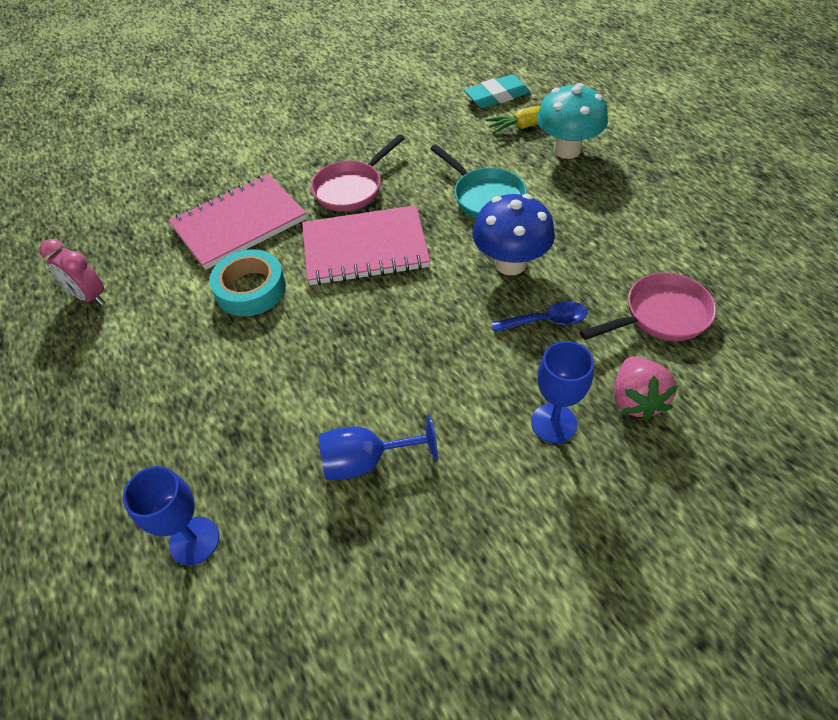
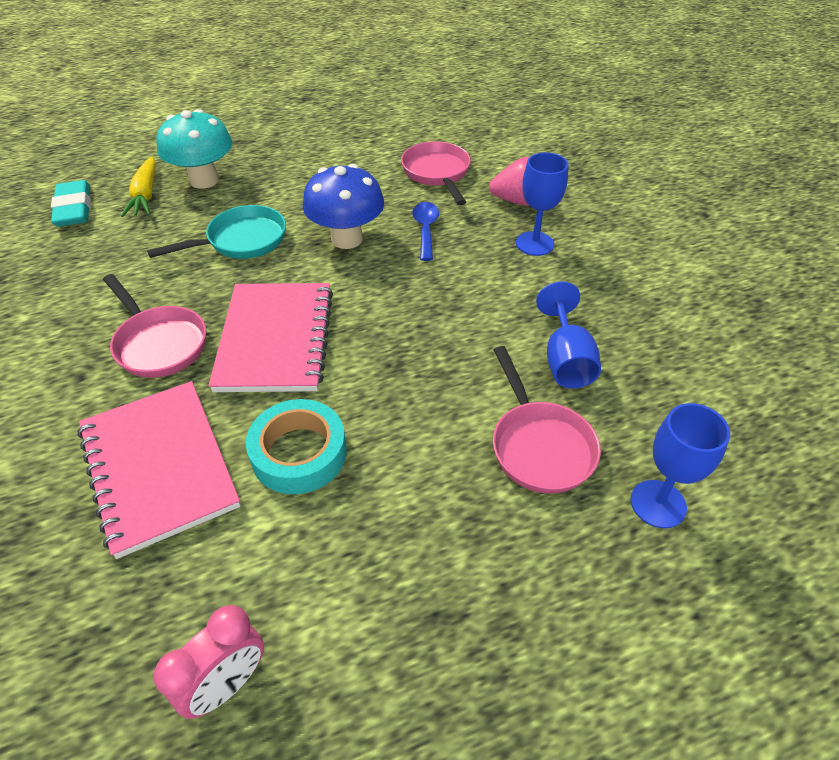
camera: 85 degrees left, 5 degrees down
none -> pink pan [493,346,601,494]

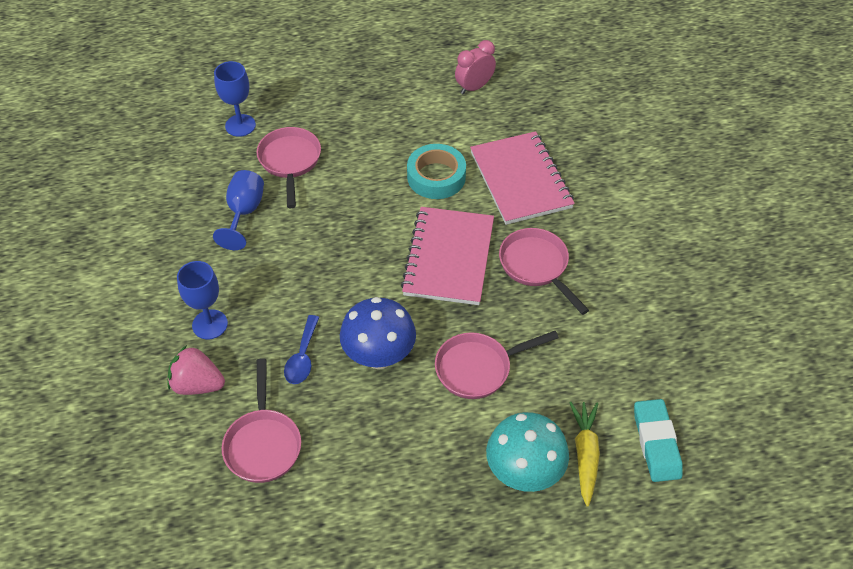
camera: 170 degrees left, 5 degrees up
turquoise pan [147,205,286,259] -> pink pan [435,331,559,399]

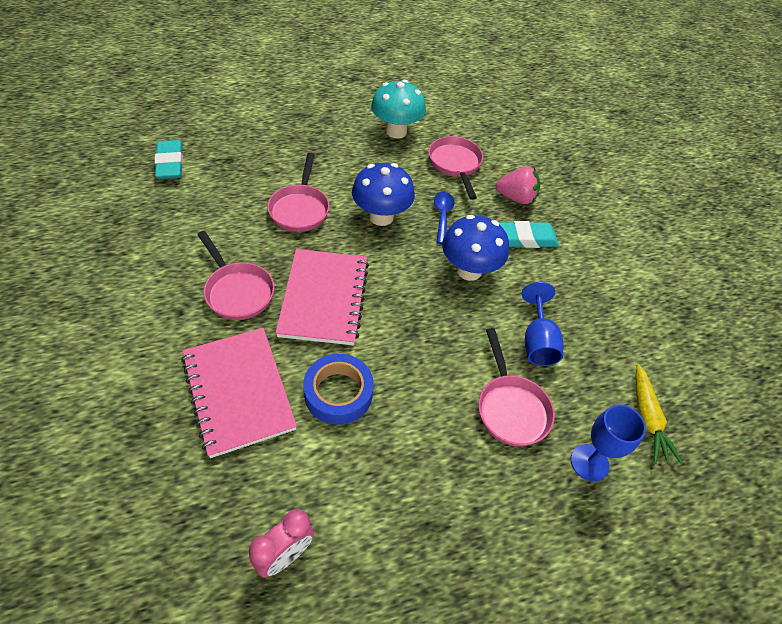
camera: 170 degrees right, 0 degrees up
blue goblet [177,261,228,339] -> turquoise eraser [499,221,559,248]
turquoise tape [407,144,466,199] -> blue tape [303,354,374,425]
pink pan [435,331,559,399] -> pink pan turned 120 degrees clockwise [267,153,330,232]
turquoise mushroom [486,412,569,492] -> turquoise mushroom moved to [371,80,426,139]
yellow carrot [569,402,600,507] -> yellow carrot moved to [636,364,683,464]
none -> blue mushroom [442,215,509,281]

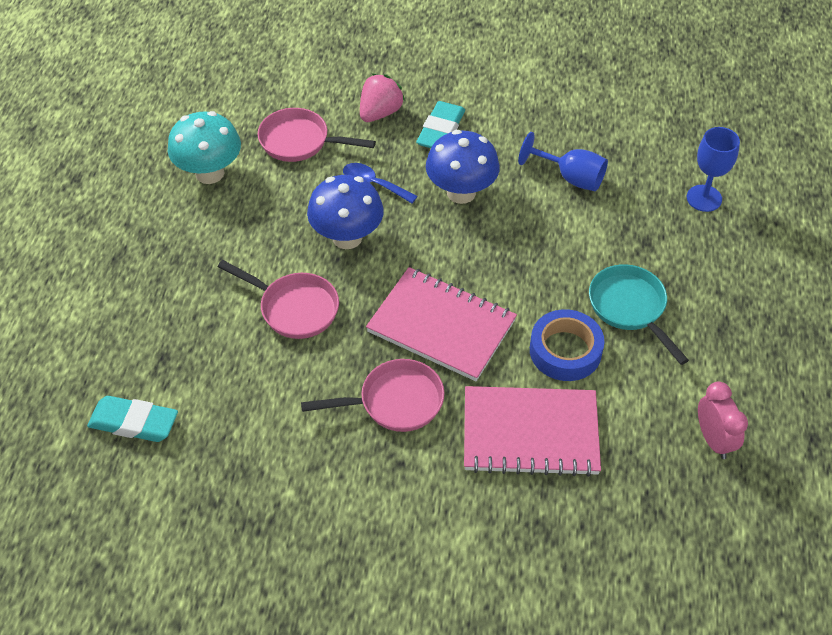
camera: 60 degrees left, 0 degrees up
pink pan [478,328,555,446] -> none
yellow carrot [636,364,683,464] -> none
none -> turquoise pan [589,264,689,365]

